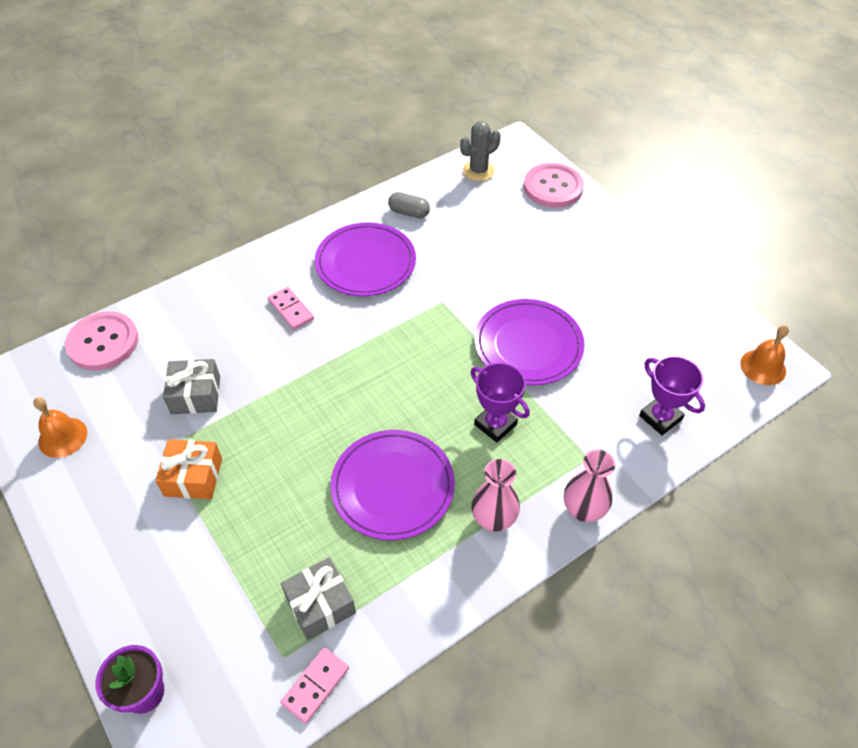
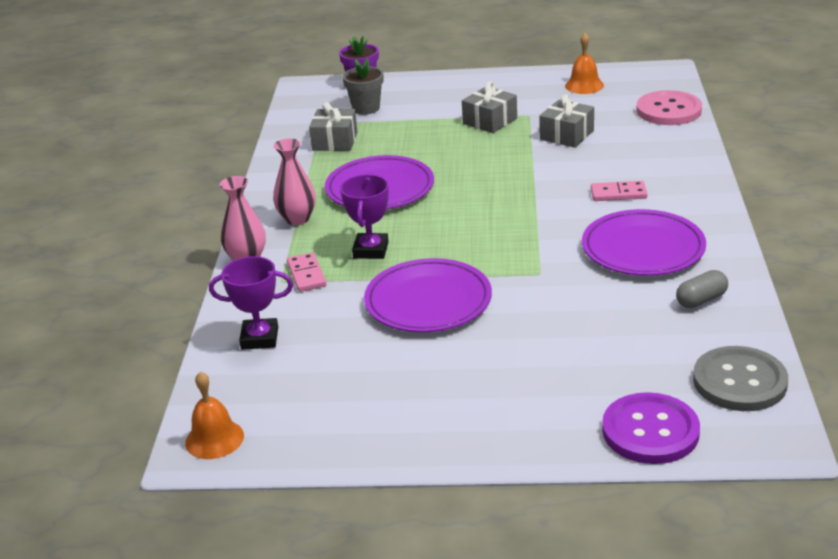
camera: 130 degrees right, 20 degrees down
orange gift [155,439,222,499] -> grey gift [462,81,517,133]
pink domino [281,647,349,724] -> pink domino moved to [287,252,326,292]
grey cactus [460,121,501,181] -> grey button [693,346,788,411]
purple trophy [470,363,530,443] -> purple trophy turned 75 degrees counterclockwise [340,174,389,259]
pink button [524,163,584,207] -> purple button [602,392,700,464]
none -> grey flower pot [342,58,383,115]

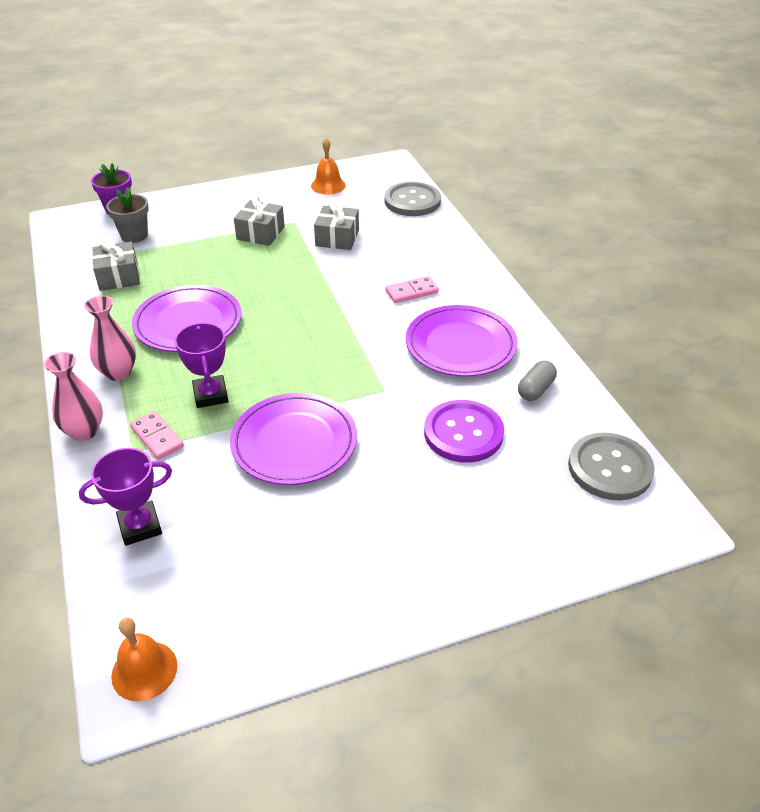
camera: 25 degrees left, 10 degrees up
purple button [602,392,700,464] -> purple button moved to [424,400,504,463]
pink button [636,90,702,125] -> grey button [384,182,441,216]

